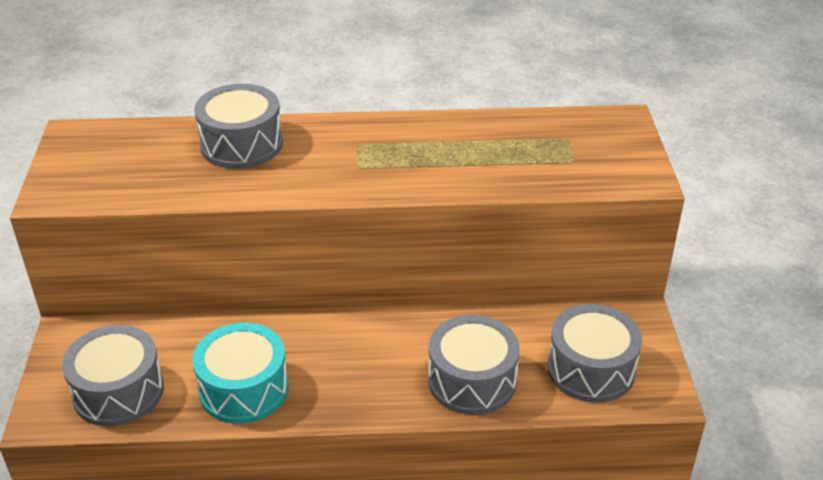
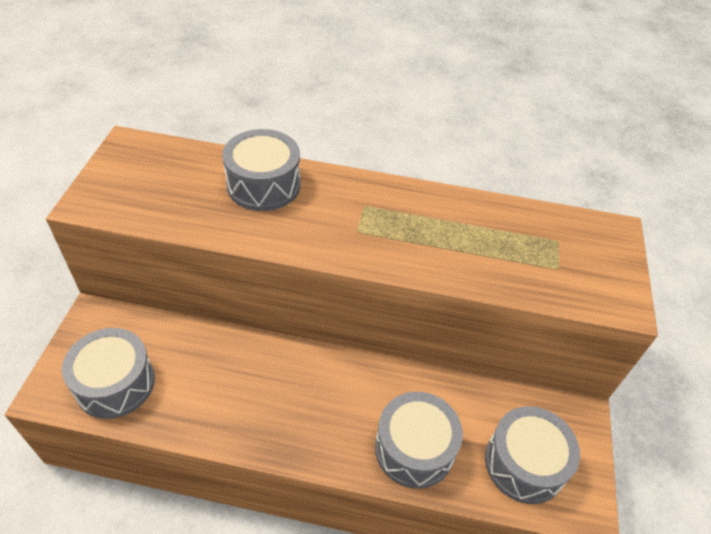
camera: 10 degrees right, 10 degrees up
turquoise drum [192,323,289,424] -> none

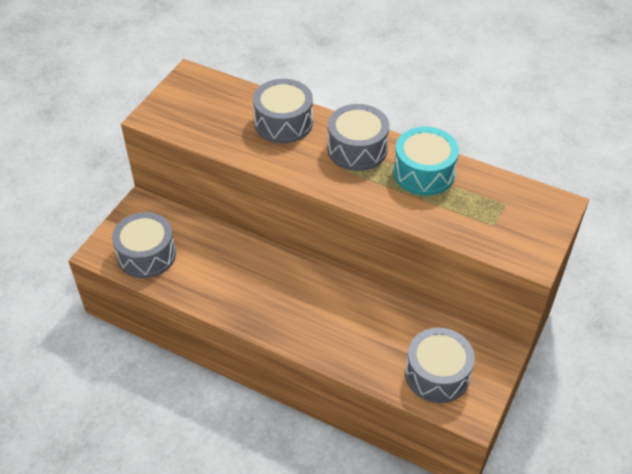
camera: 20 degrees right, 0 degrees up
grey drum [375,392,463,489] -> grey drum moved to [327,104,389,171]
none -> turquoise drum [393,127,459,196]

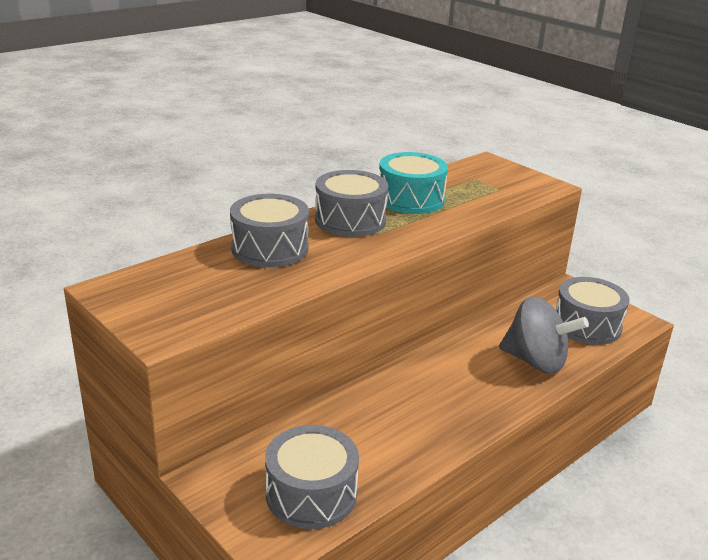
camera: 70 degrees left, 20 degrees down
none -> grey spinning top [499,296,589,374]

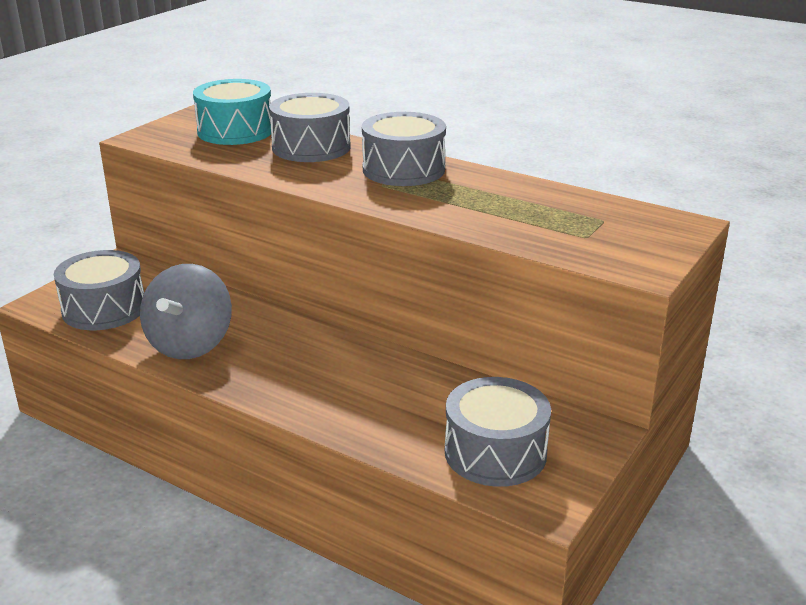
camera: 75 degrees right, 0 degrees up
turquoise drum [379,152,448,214] -> turquoise drum moved to [193,79,271,145]
grey spinning top [499,296,589,374] -> grey spinning top moved to [140,264,232,359]

